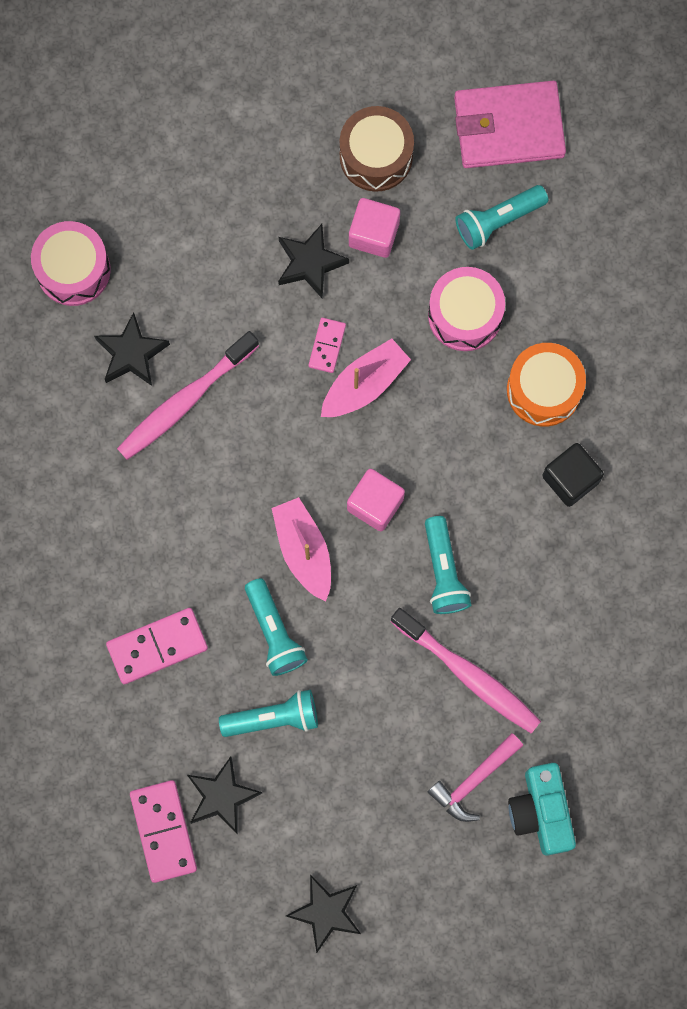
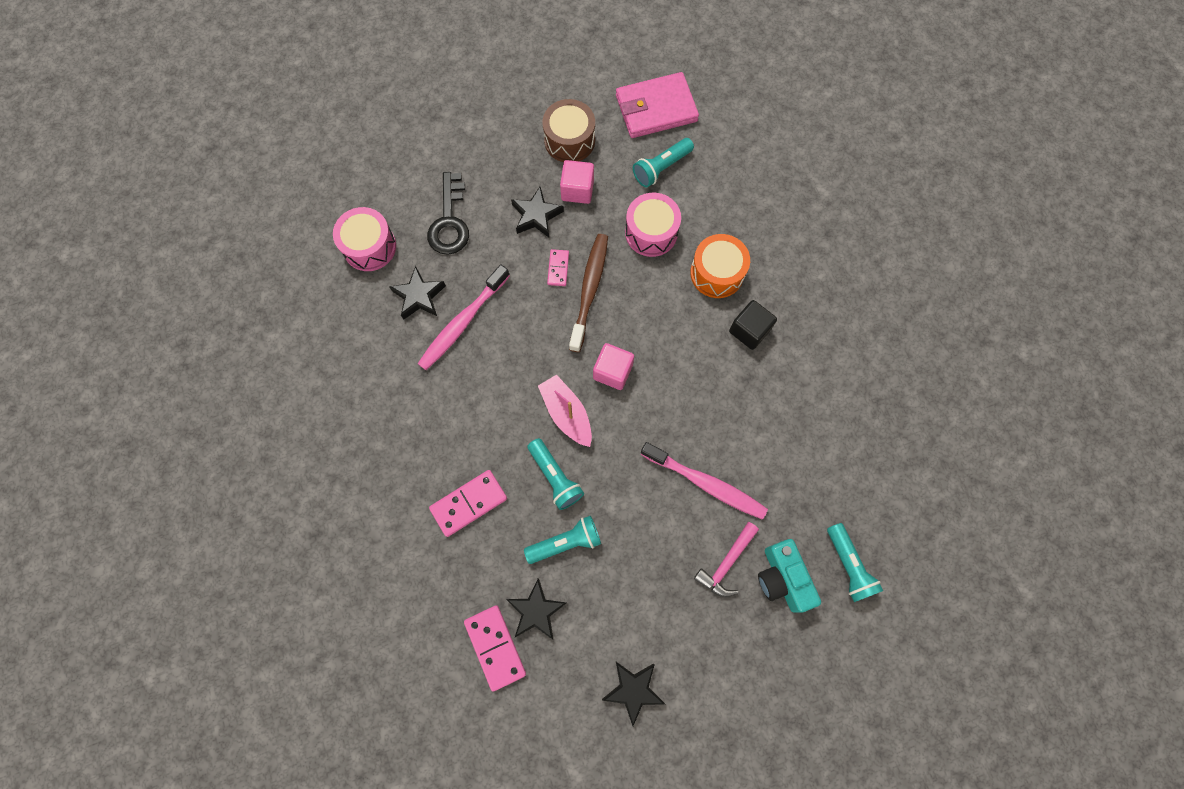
camera: 10 degrees left, 5 degrees down
pink boat [321,339,411,417] -> brown toothbrush [569,234,608,352]
turquoise flashlight [425,516,471,614] -> turquoise flashlight moved to [827,523,883,602]
none -> black key [427,172,469,255]

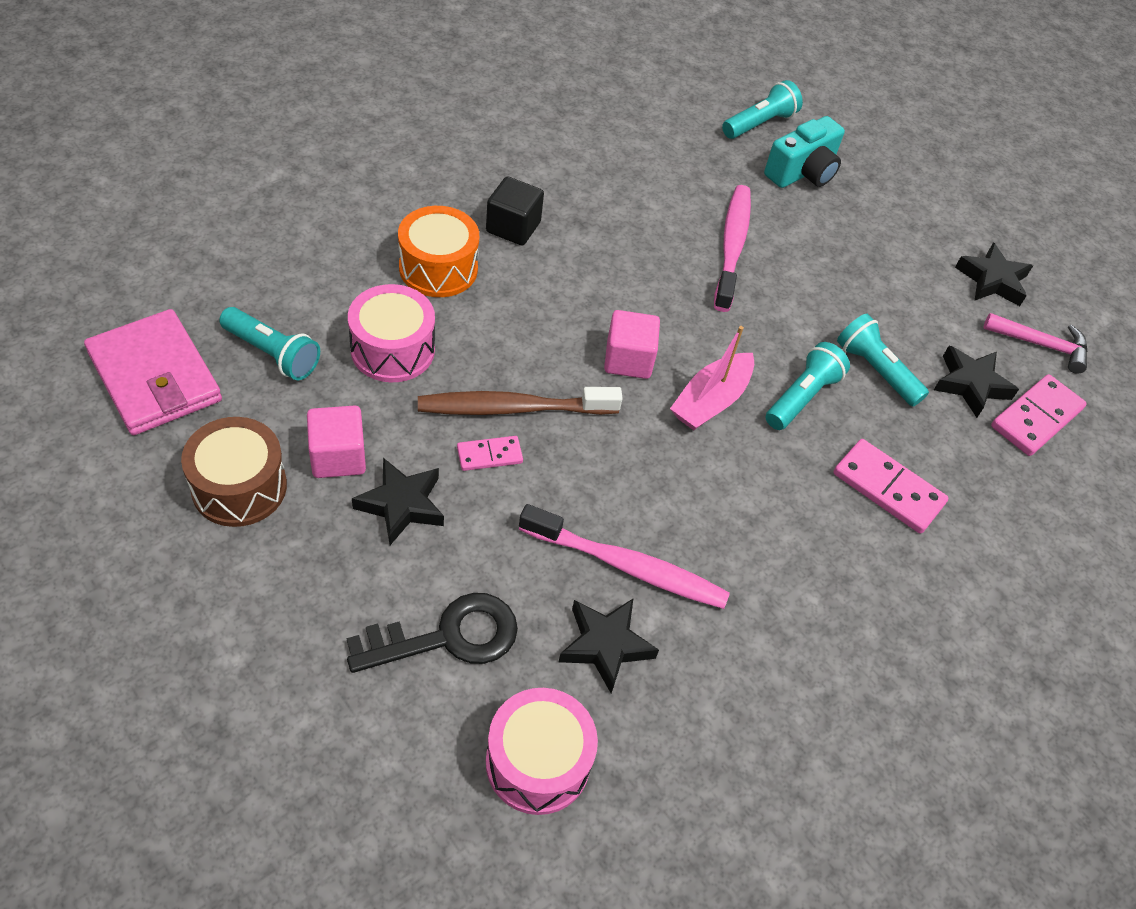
camera: 115 degrees left, 20 degrees down
pink hammer [694,522,759,597] -> pink hammer moved to [983,313,1087,374]

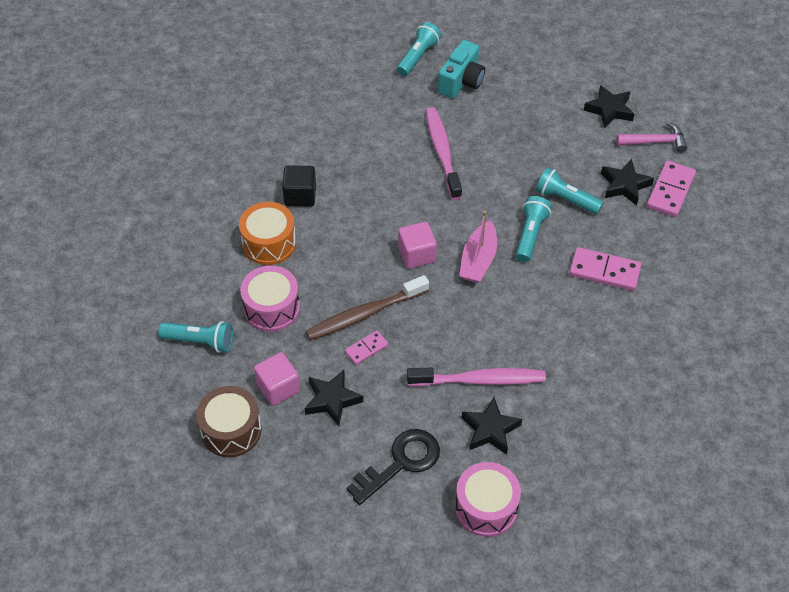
camera: 15 degrees left, 0 degrees up
pink wallet [84,309,222,435] -> none

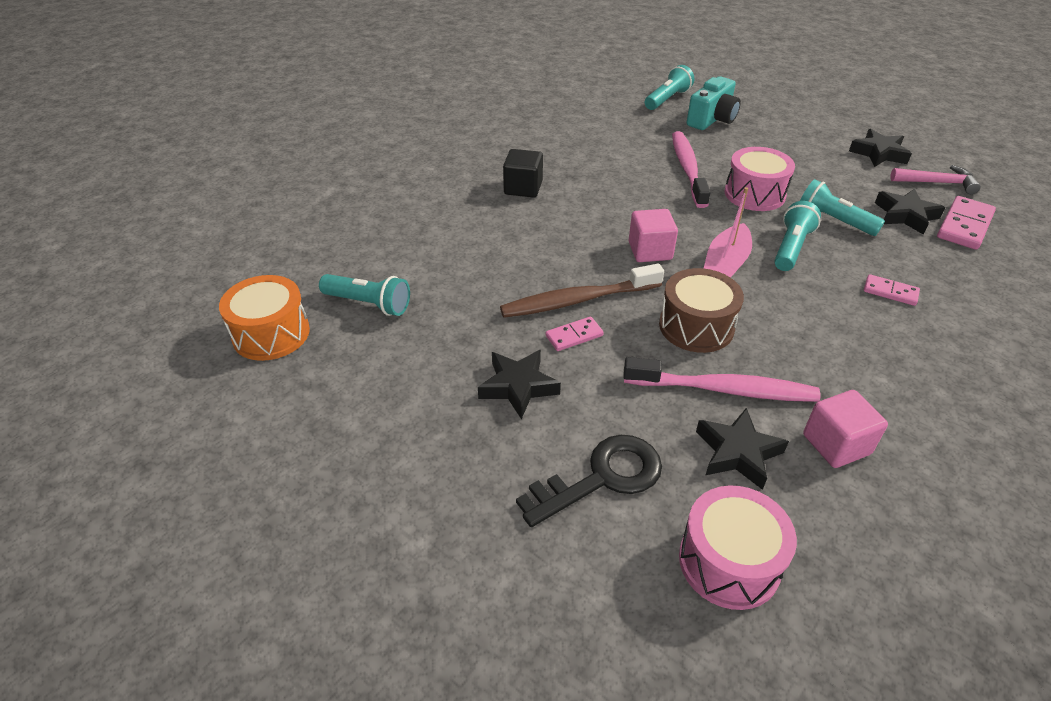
camera: 10 degrees right, 10 degrees down
brown drum [196,386,262,457] -> brown drum moved to [659,268,744,353]
orange drum [239,202,296,265] -> orange drum moved to [219,275,310,361]
pink drum [240,265,300,332] -> pink drum moved to [725,147,795,211]
pink cube [254,352,300,406] -> pink cube moved to [803,390,888,468]
pink domino [569,247,641,291] -> pink domino [864,274,920,306], size x0.58

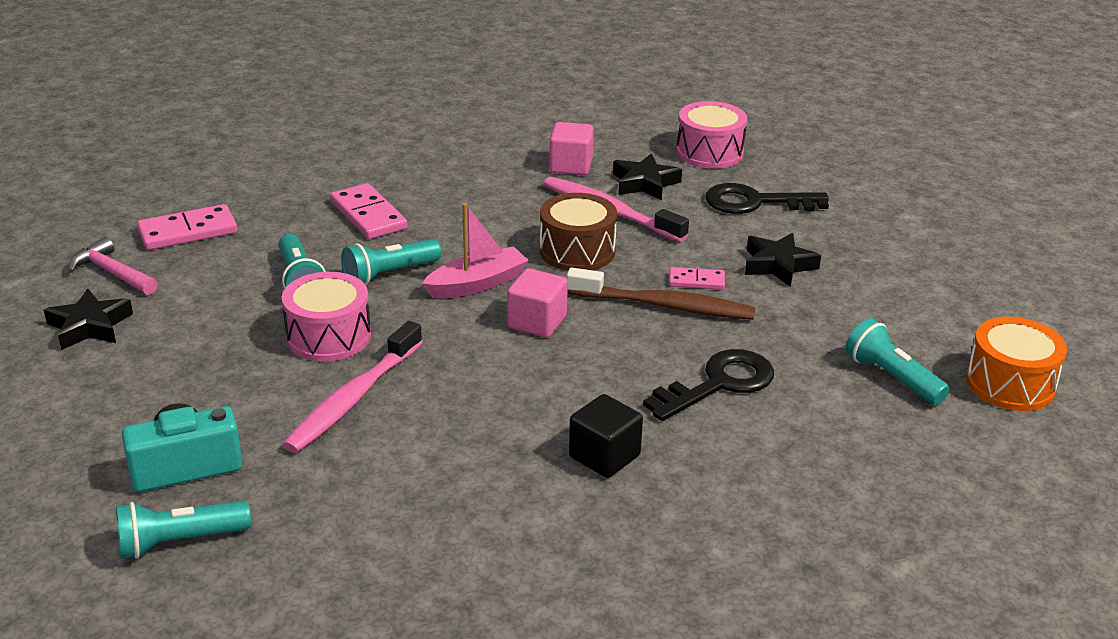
camera: 150 degrees left, 10 degrees down
pink domino [864,274,920,306] -> pink domino [330,183,407,239], size x1.72
black star [875,189,945,235] -> none
none -> black key [643,349,774,421]

